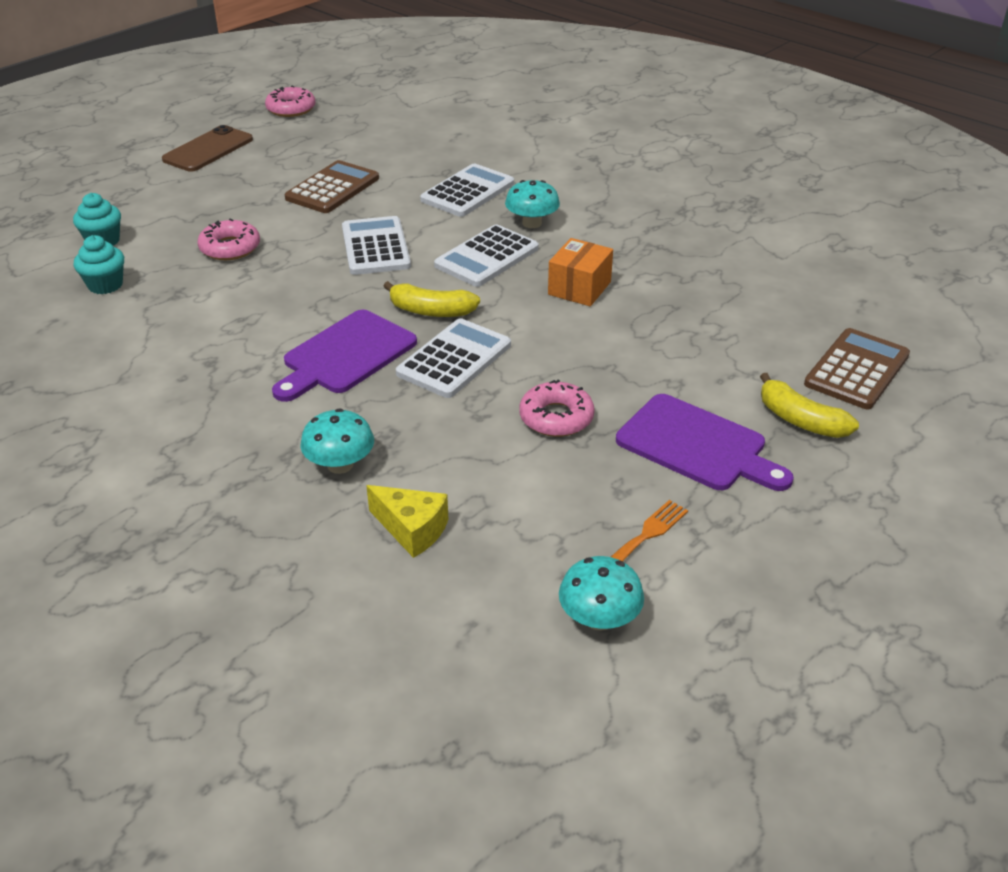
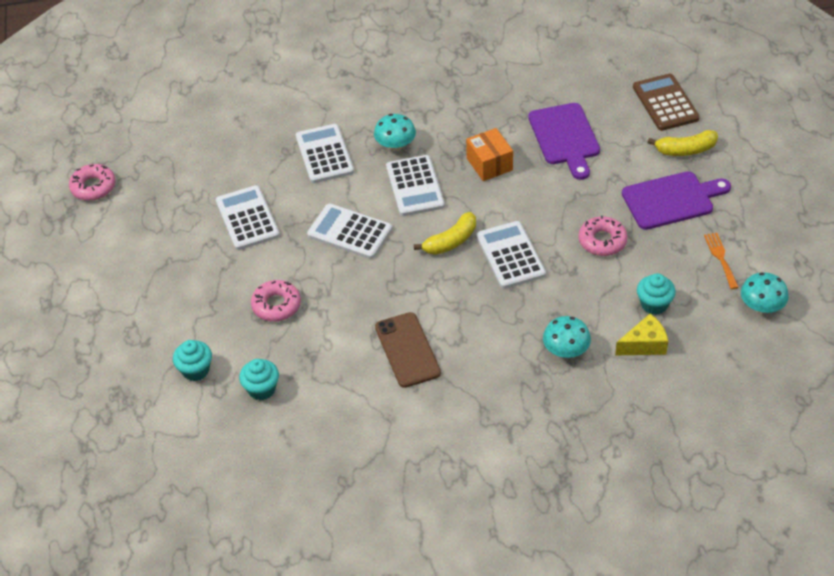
camera: 50 degrees left, 10 degrees up
brown phone [162,125,253,172] -> brown phone moved to [375,312,441,388]
purple cutting board [272,310,417,402] -> purple cutting board moved to [528,103,600,180]
brown calculator [285,160,379,213] -> white calculator [216,185,280,250]
none -> turquoise cupcake [637,273,676,315]

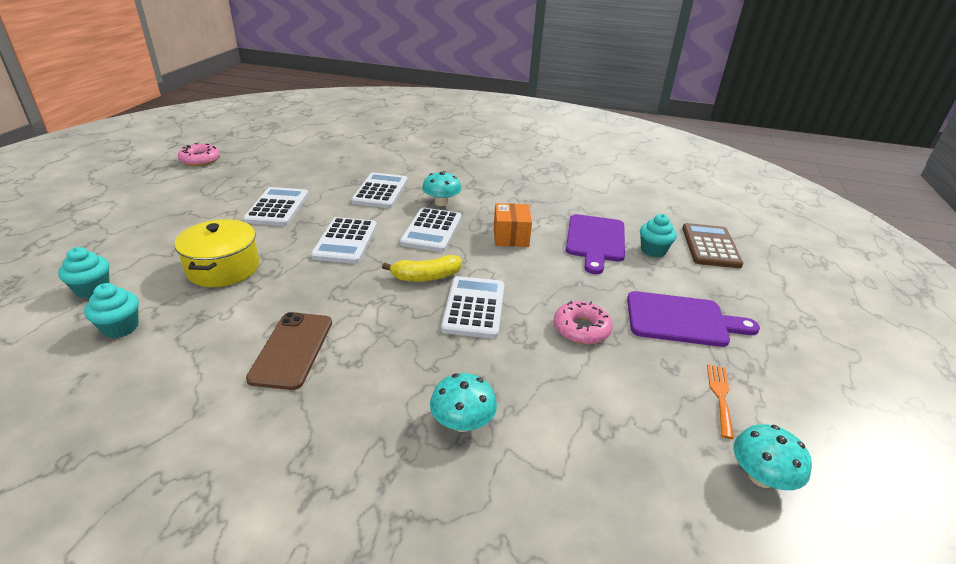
camera: 20 degrees right, 15 degrees down
pink donut [251,280,301,322] -> yellow pot [174,219,259,287]
white calculator [307,204,392,259] -> white calculator turned 135 degrees counterclockwise [311,217,377,264]
yellow cheese [615,314,668,355] -> none
turquoise cupcake [637,273,676,315] -> turquoise cupcake moved to [640,214,677,257]
yellow banana [647,130,718,156] -> none

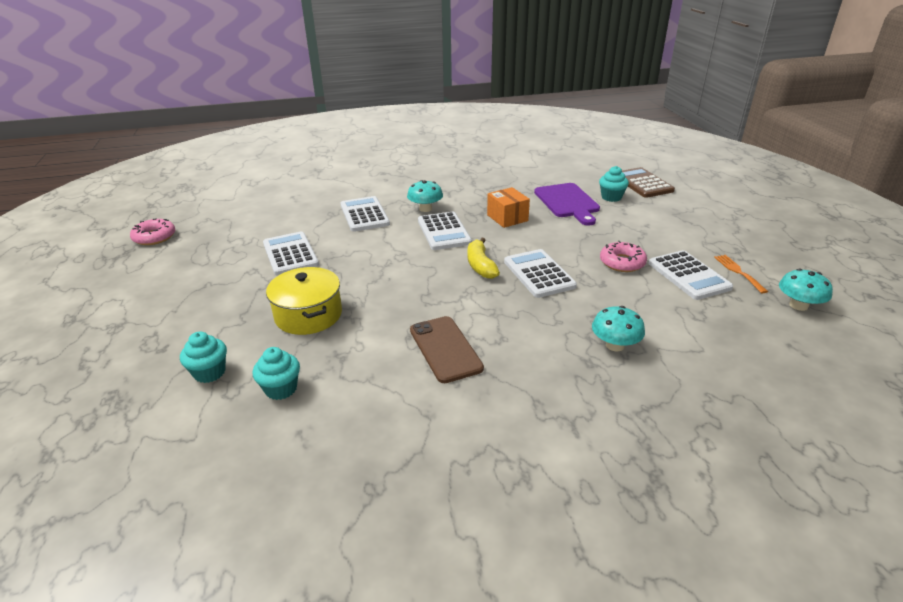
camera: 25 degrees left, 0 degrees up
white calculator [311,217,377,264] -> white calculator moved to [649,250,733,300]
yellow banana [382,255,461,282] -> yellow banana turned 120 degrees clockwise [468,237,500,279]
purple cutting board [627,291,760,347] -> none

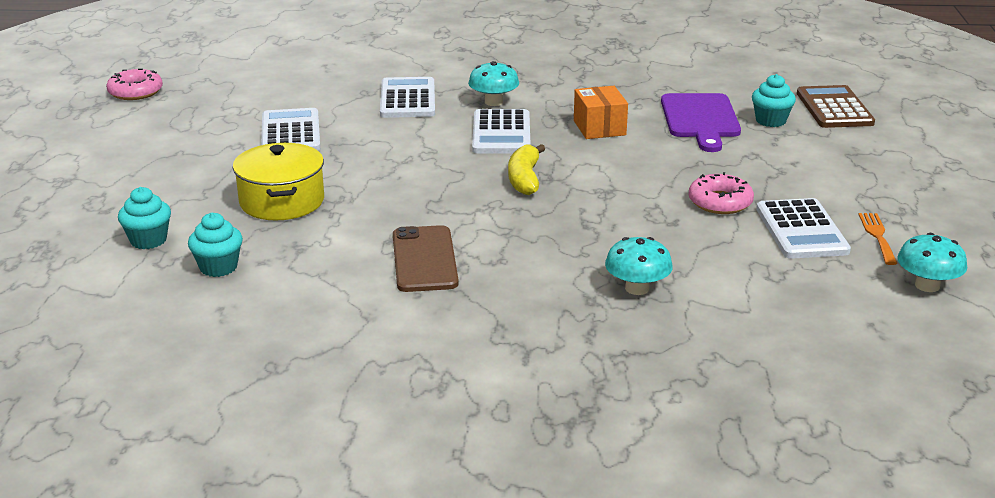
camera: 15 degrees right, 5 degrees down
white calculator [504,249,577,298] -> none

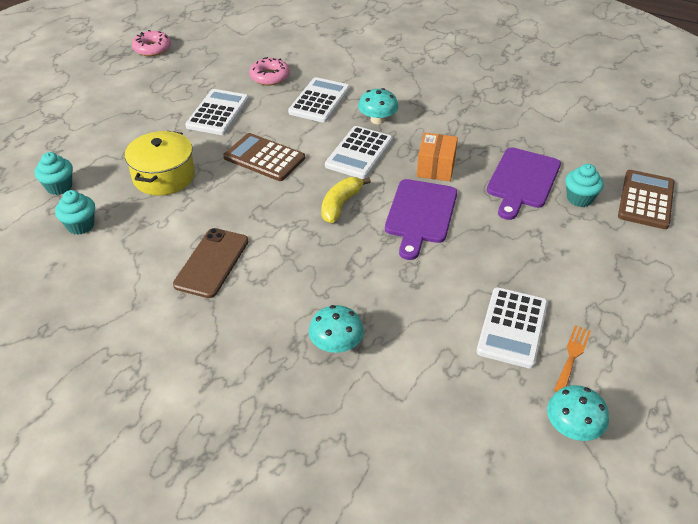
camera: 25 degrees right, 15 degrees up
pink donut [688,172,754,214] -> pink donut moved to [249,57,290,85]
none -> brown calculator [223,133,305,181]
none -> purple cutting board [385,179,457,260]

